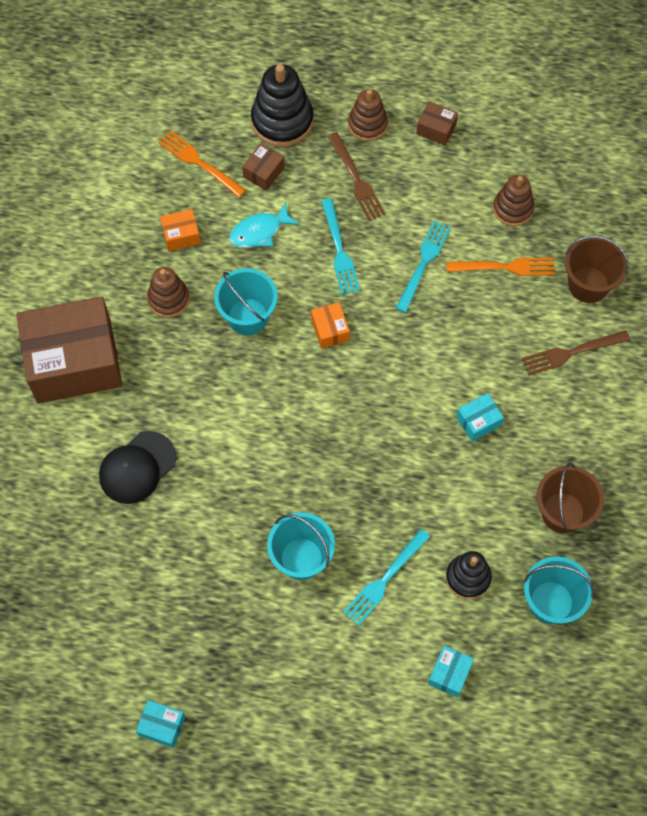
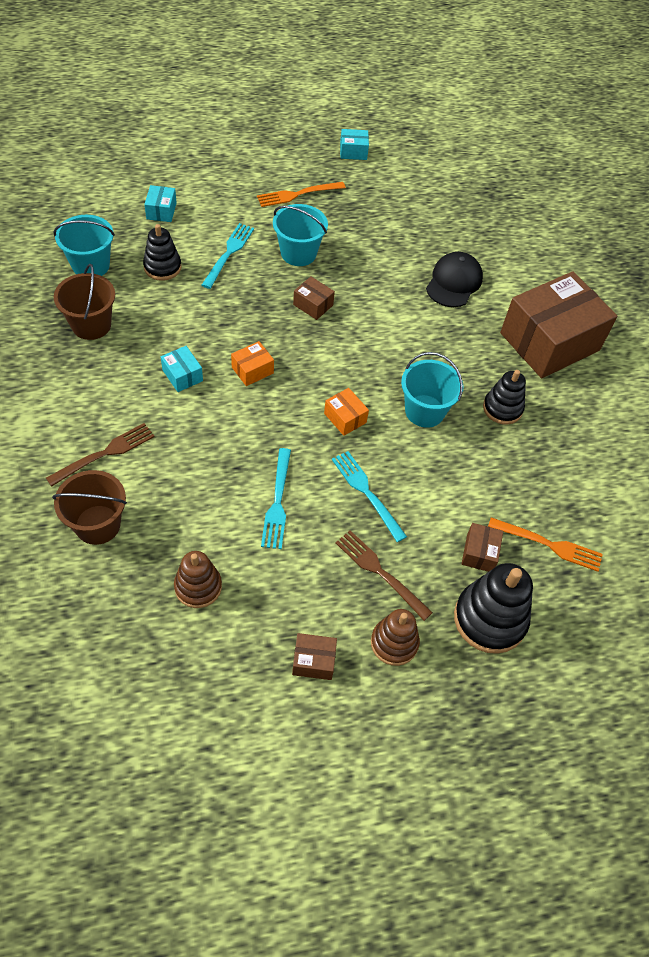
camera: 155 degrees right, 10 degrees down
brown stacking toy [147,267,190,318] -> black stacking toy [483,370,526,425]
orange box [160,209,201,251] -> orange box moved to [231,341,274,386]
turquoise fish [229,202,300,248] -> none
orange fork [447,258,555,276] -> orange fork moved to [257,182,346,207]
turquoise box [456,393,504,441] -> turquoise box turned 75 degrees counterclockwise [161,346,203,392]
none -> brown box [293,277,335,320]

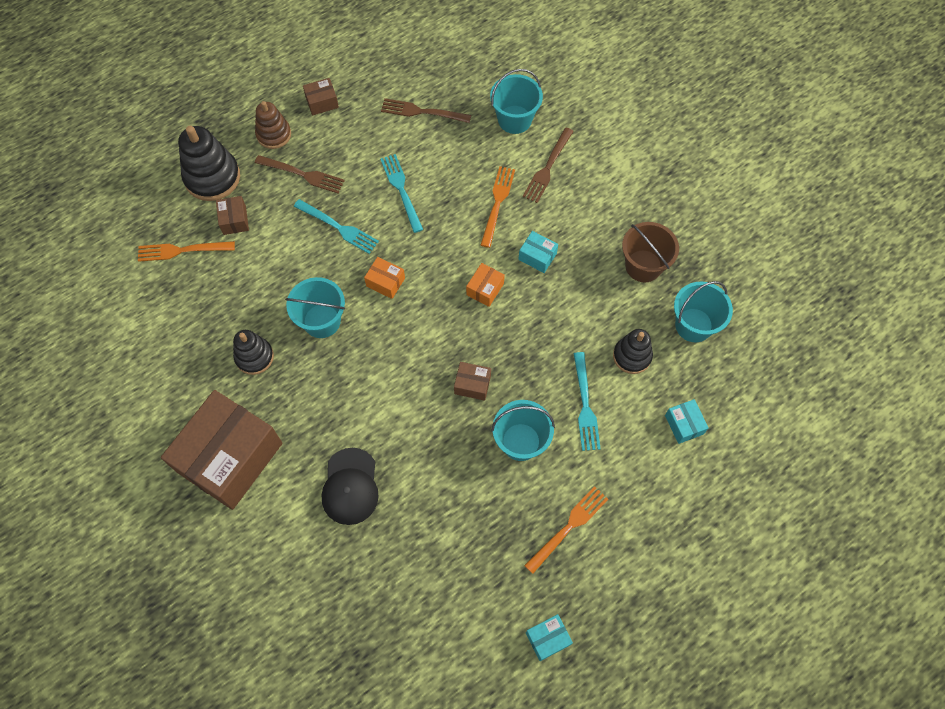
camera: 160 degrees right, 10 degrees up
brown bucket [52,470,127,545] -> turquoise bucket [490,69,543,134]
brown stacking toy [174,551,222,608] -> brown fork [381,98,471,123]
none -> orange fork [481,166,515,248]

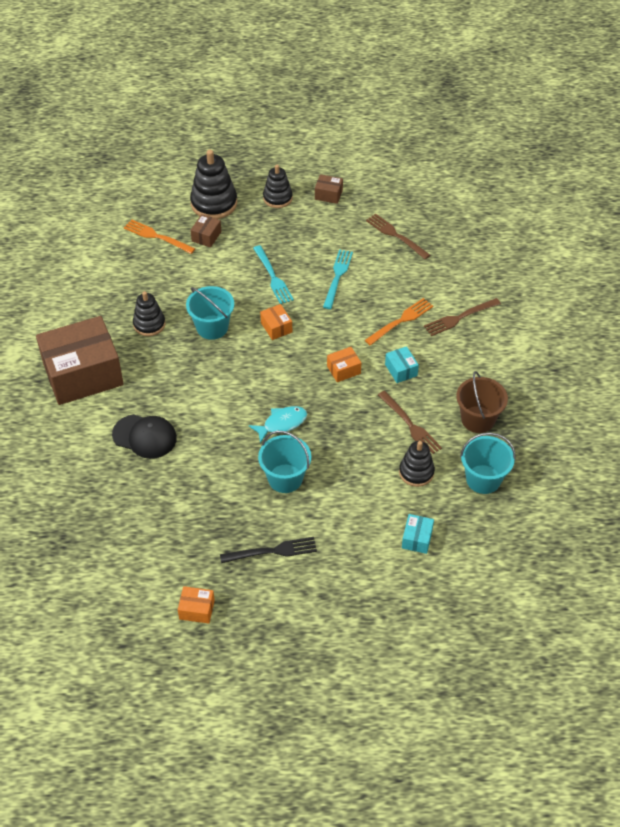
camera: 35 degrees right, 15 degrees down
brown stacking toy [255,101,291,149] -> black stacking toy [263,165,293,208]
brown fork [255,155,345,193] -> brown fork moved to [378,391,442,454]
black cap [322,448,379,525] -> black cap turned 105 degrees counterclockwise [112,414,177,459]
brown box [454,362,491,401] -> turquoise fish [249,406,307,443]
turquoise bucket [490,69,543,134] -> none
orange fork [524,486,608,574] -> black fork [220,537,317,563]
turquoise box [526,614,573,661] -> orange box [178,586,215,624]
turquoise fork [574,352,601,451] -> none

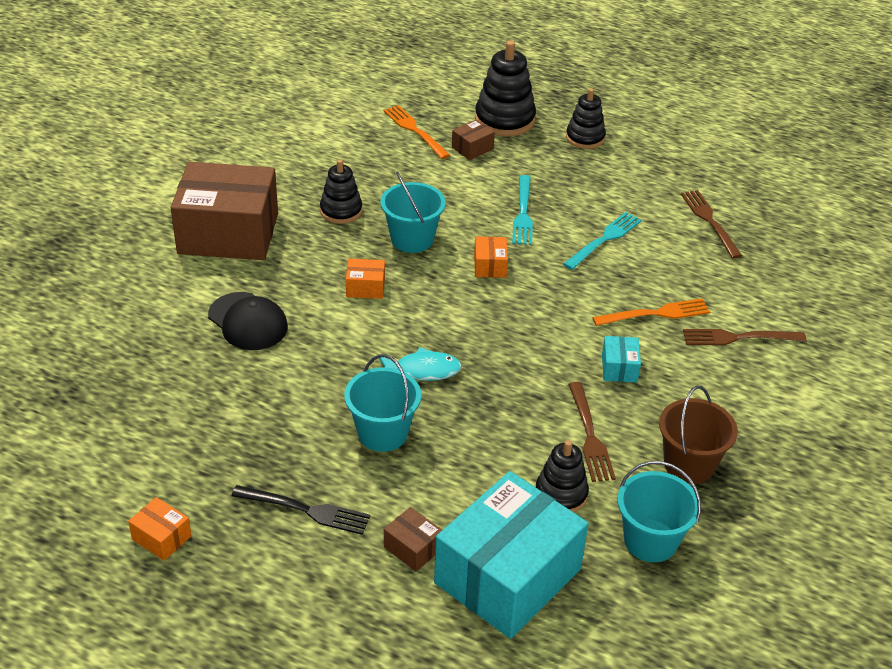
camera: 25 degrees right, 10 degrees down
brown box [315,174,343,204] -> brown box moved to [384,507,442,572]
orange box [327,347,361,382] -> orange box moved to [346,259,385,299]
turquoise box [402,514,434,554] -> turquoise box [434,471,588,639], size x2.50

